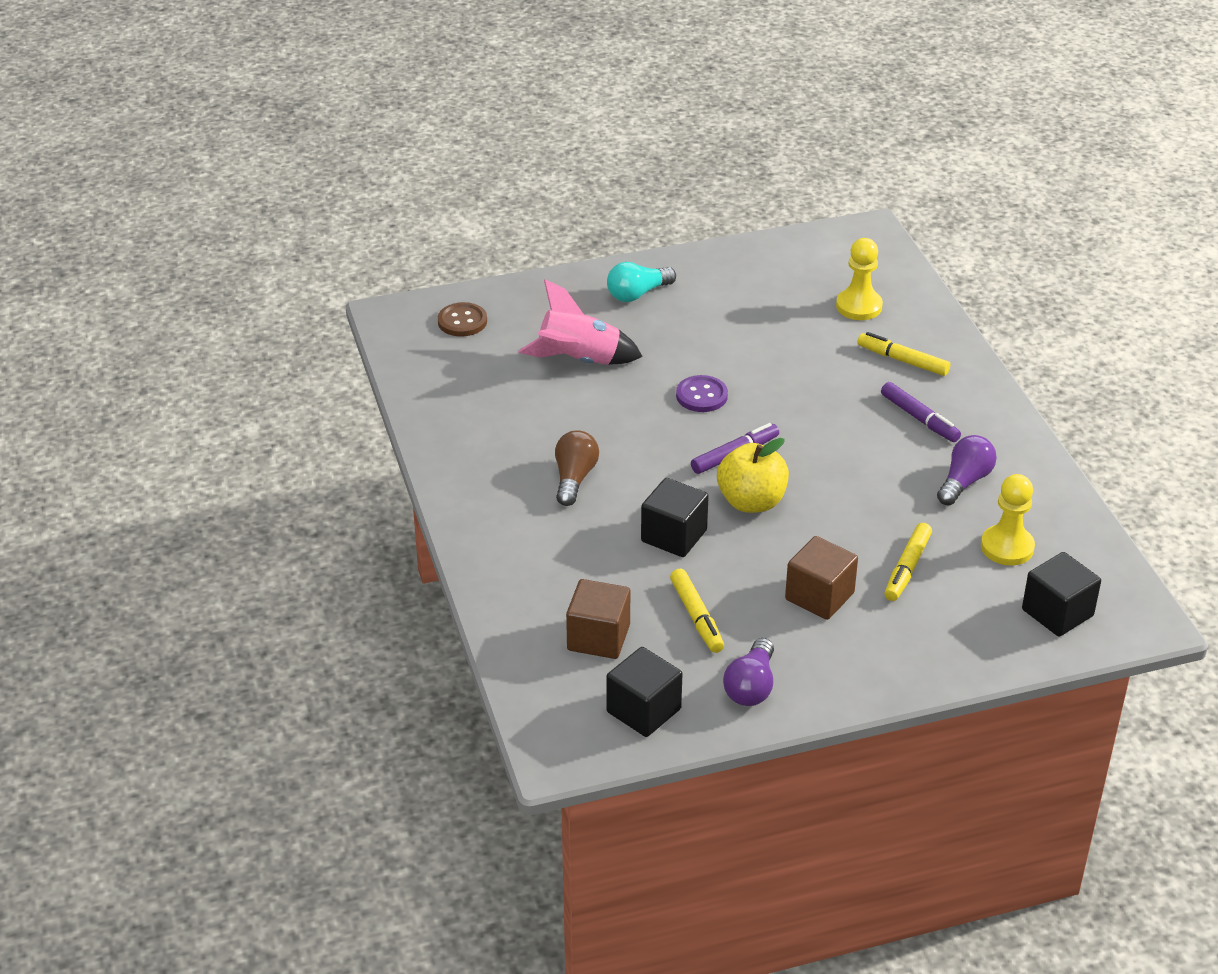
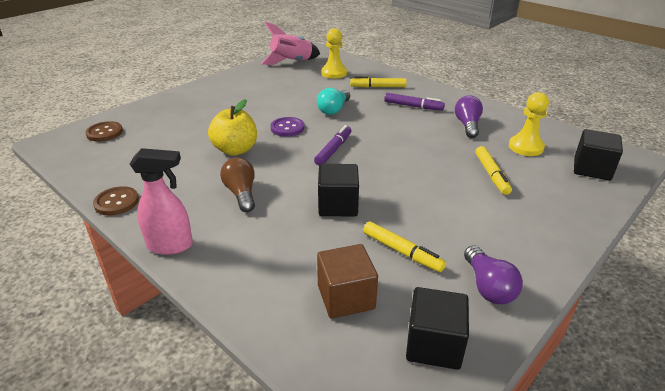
camera: 30 degrees left, 5 degrees down
pink rocket [518,279,643,365] -> pink rocket moved to [261,22,320,65]
turquoise light bulb [607,262,676,302] -> turquoise light bulb moved to [317,88,350,115]
yellow apple [717,438,789,513] -> yellow apple moved to [208,99,257,156]
brown cube [785,536,858,620] -> none
none -> brown button [93,186,139,216]
none -> pink spray bottle [130,148,193,255]

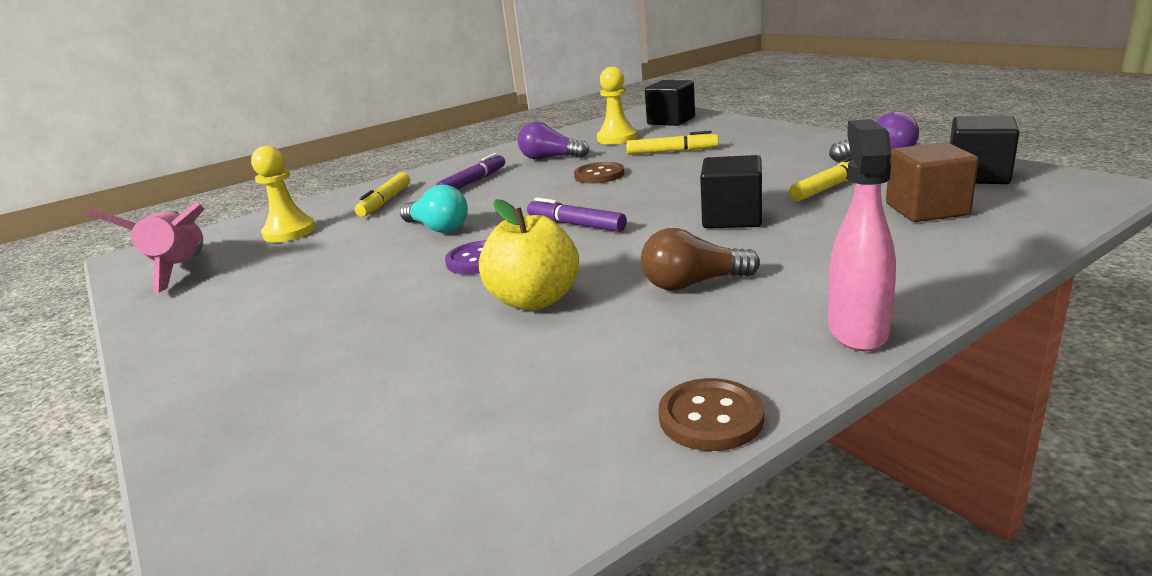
camera: 75 degrees left, 10 degrees down
brown button [85,121,123,142] -> brown button moved to [574,162,624,184]

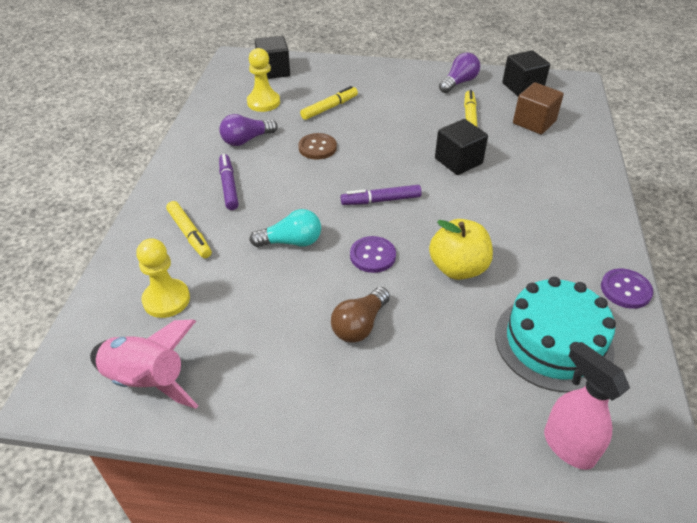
camera: 50 degrees left, 20 degrees up
brown light bulb [641,228,760,291] -> brown light bulb moved to [331,287,390,343]
brown button [658,378,764,451] -> purple button [601,268,653,309]
pink spray bottle [828,119,896,351] -> pink spray bottle moved to [544,342,630,470]
none -> turquoise cake [495,277,616,392]

